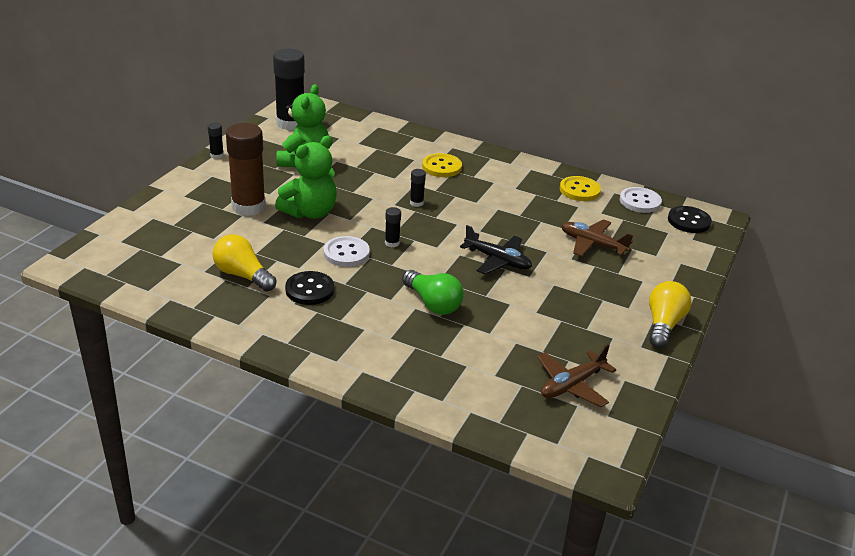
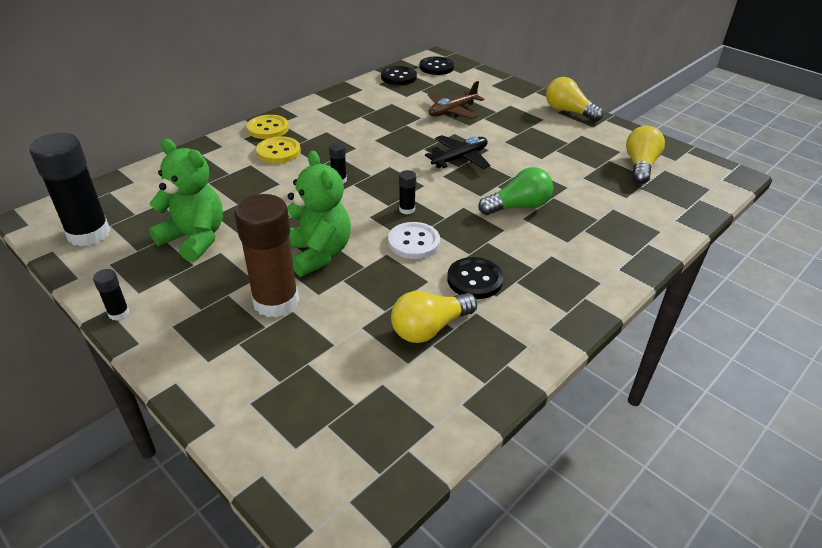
camera: 70 degrees left, 5 degrees up
brown plane [537,344,616,407] -> yellow light bulb [626,126,665,184]
yellow button [560,176,601,201] -> yellow button moved to [247,115,289,139]
white button [620,187,662,213] -> black button [381,66,417,85]

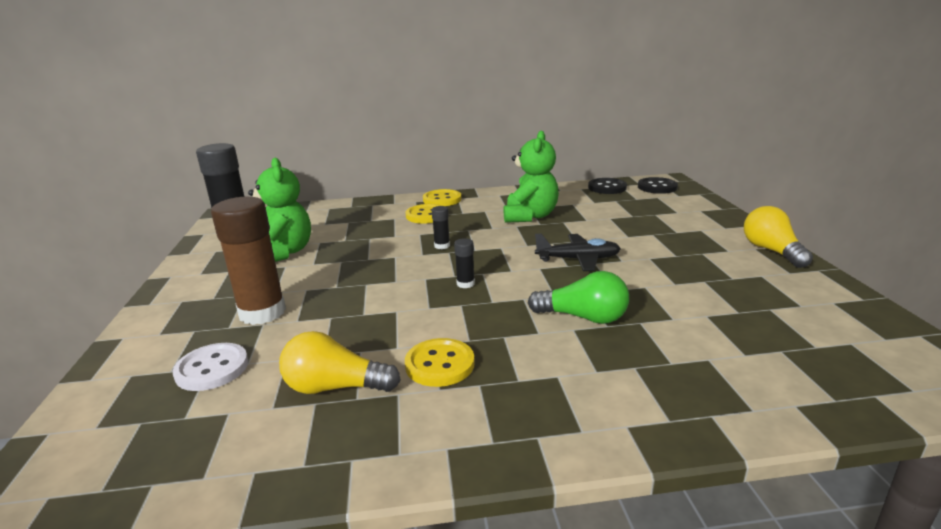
camera: 40 degrees right, 15 degrees down
black glue stick [93,269,129,320] -> none
green teddy bear [288,151,351,277] -> green teddy bear moved to [504,131,559,223]
white button [388,222,440,259] -> white button moved to [173,343,248,391]
brown plane [428,81,484,119] -> none
black button [447,257,503,299] -> yellow button [405,338,475,387]
yellow light bulb [626,126,665,184] -> none

